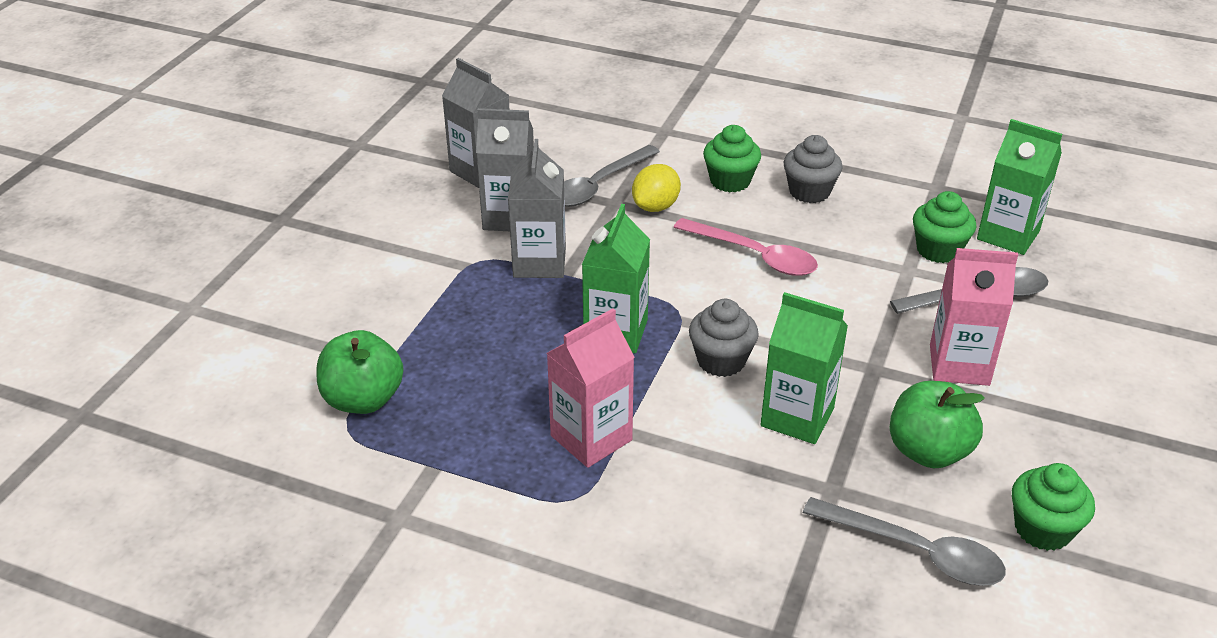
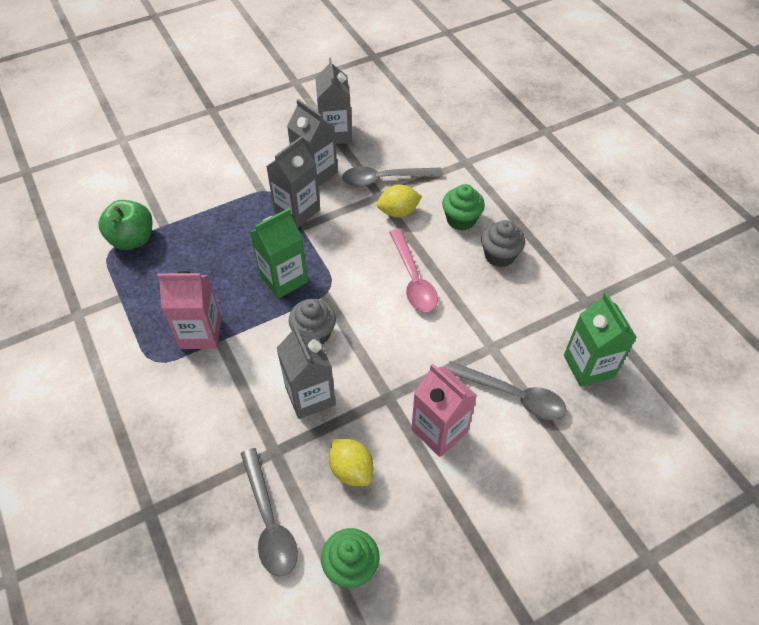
camera: 40 degrees right, 15 degrees up
green carton [760,292,848,444] -> grey carton [277,324,336,419]
green apple [889,381,985,468] -> yellow lemon [329,439,373,486]
green cupcake [913,191,976,263] -> none

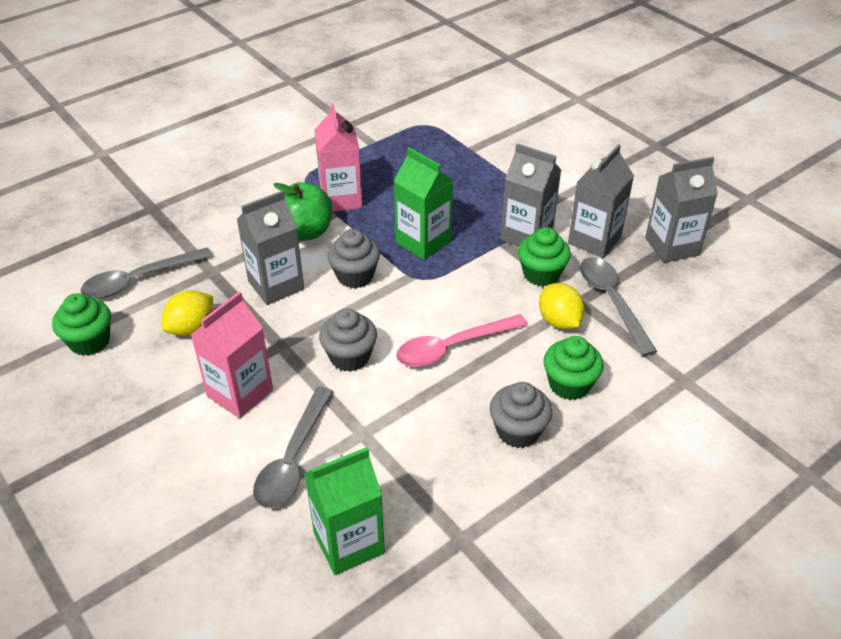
camera: 80 degrees right, 10 degrees down
green apple [98,200,152,250] -> green apple moved to [273,182,332,241]
none -> grey cupcake [319,309,377,372]
none -> green cupcake [518,227,571,287]

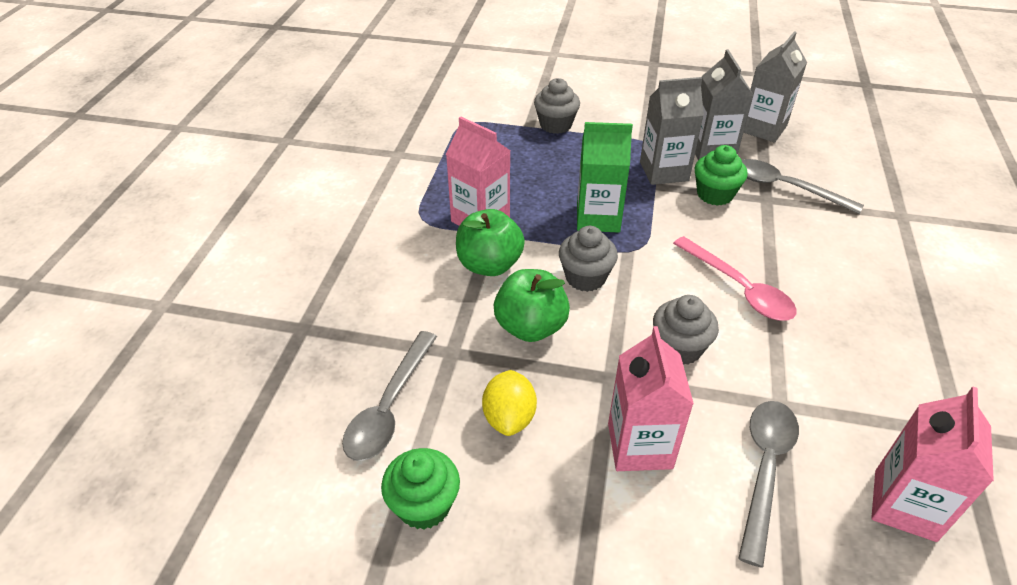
camera: 40 degrees left, 0 degrees up
grey carton [236,190,304,305] -> green apple [494,269,570,342]
grey spoon [253,387,333,509] -> grey spoon turned 135 degrees counterclockwise [738,401,799,567]
green carton [304,447,385,575] -> pink carton [871,387,994,542]
pink spoon [396,314,528,367] -> pink spoon turned 60 degrees counterclockwise [673,236,797,320]
grey cupcake [490,382,552,448] -> grey cupcake moved to [534,78,580,134]
yellow lemon [539,283,585,329] -> none
green cupcake [544,336,604,400] -> none

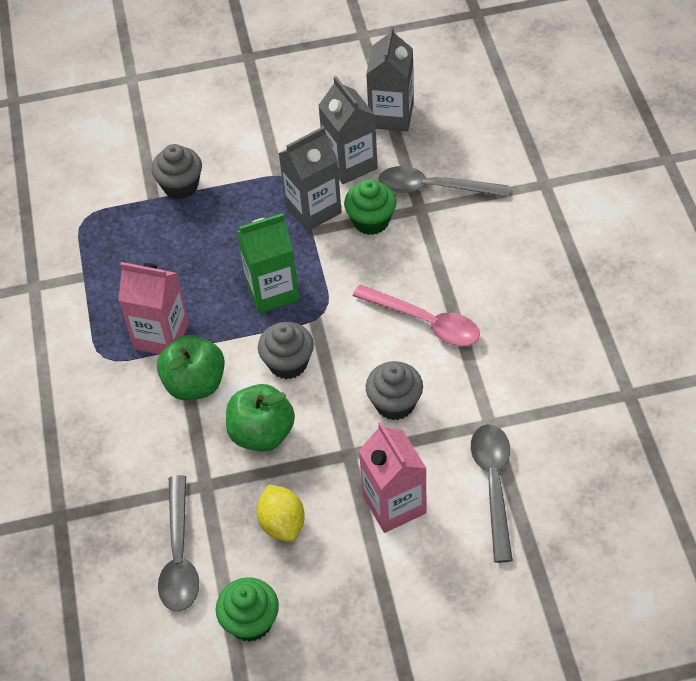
camera: 20 degrees left, 10 degrees up
pink carton [871,387,994,542] -> none

